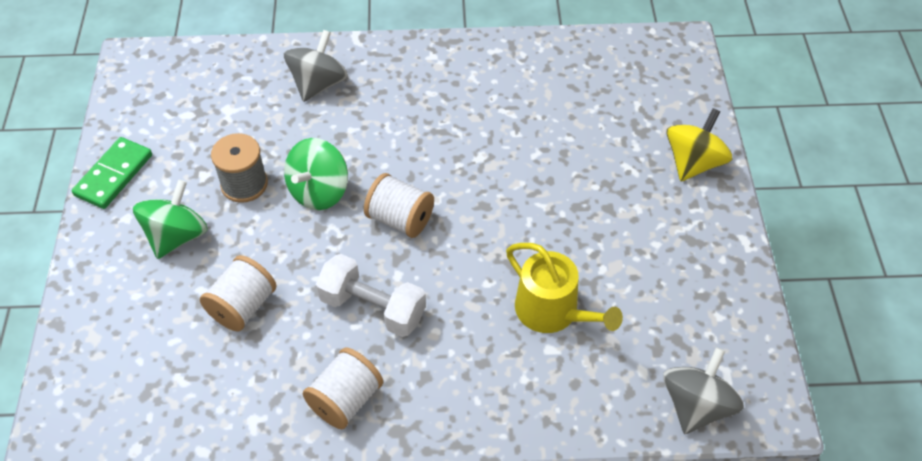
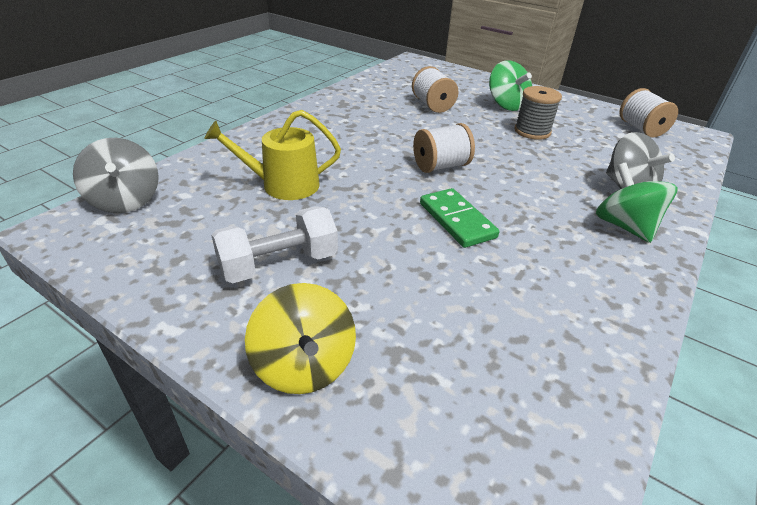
camera: 125 degrees right, 15 degrees down
green domino [72,137,152,209] -> green domino moved to [420,188,499,248]
green spinning top [284,138,348,210] -> green spinning top moved to [596,162,678,243]
white spool [303,348,383,429] -> white spool moved to [619,88,678,138]
white dumbbell [316,254,426,337] -> white dumbbell moved to [211,206,338,283]

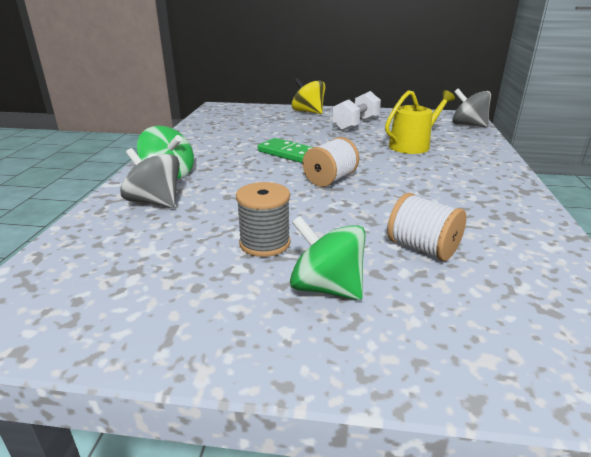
camera: 155 degrees right, 10 degrees down
white spool [619,88,678,138] -> none

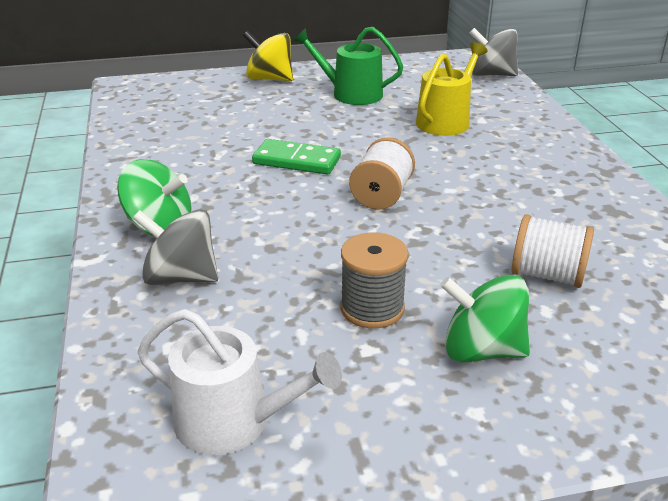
camera: 20 degrees left, 5 degrees up
white dumbbell [332,91,381,131] -> green watering can [293,27,403,105]
none -> white watering can [138,309,342,455]

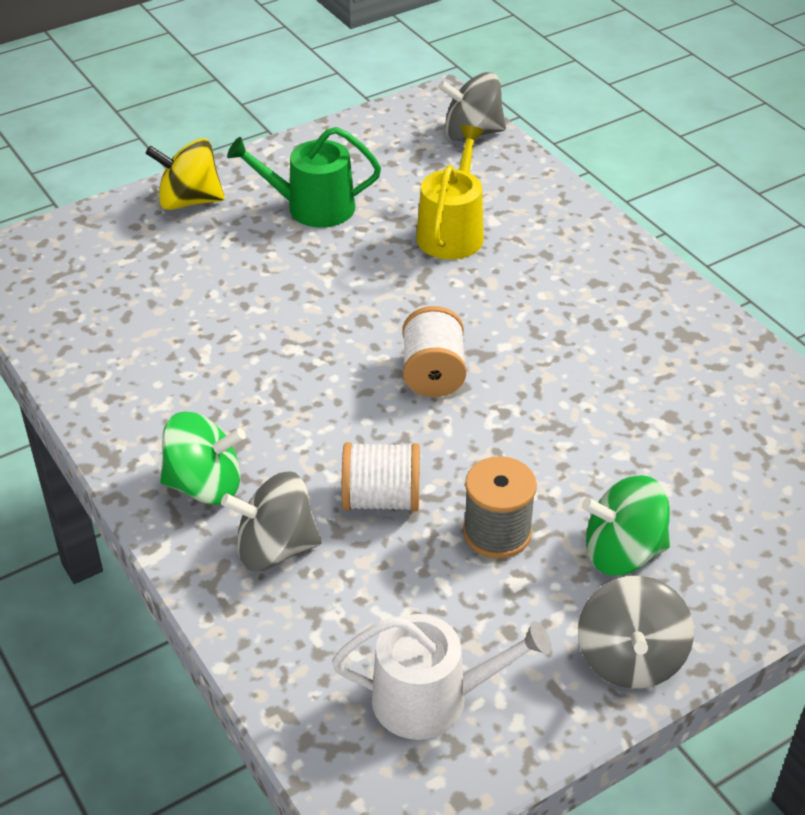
camera: 20 degrees left, 10 degrees up
green domino [252,139,341,175] -> none
white spool [512,214,594,288] -> white spool moved to [342,442,420,512]
none -> grey spinning top [578,576,694,688]

